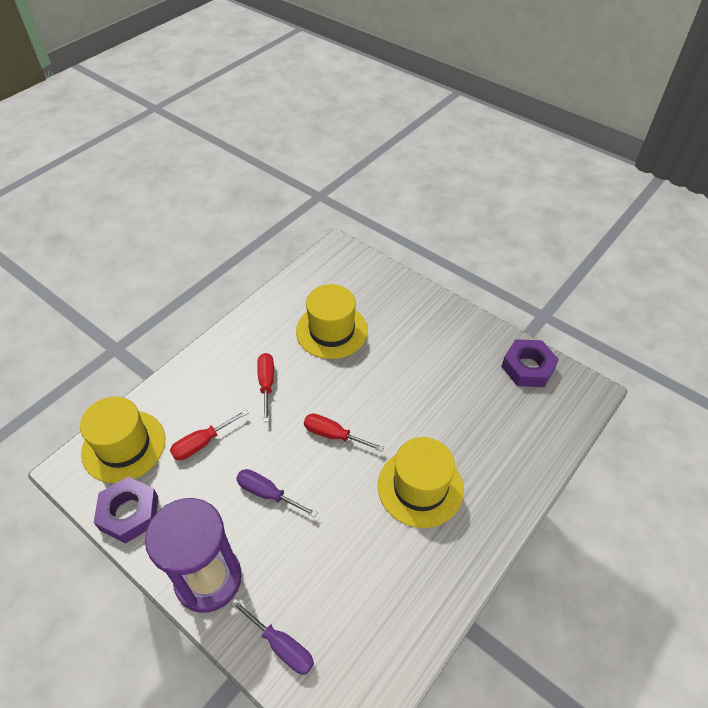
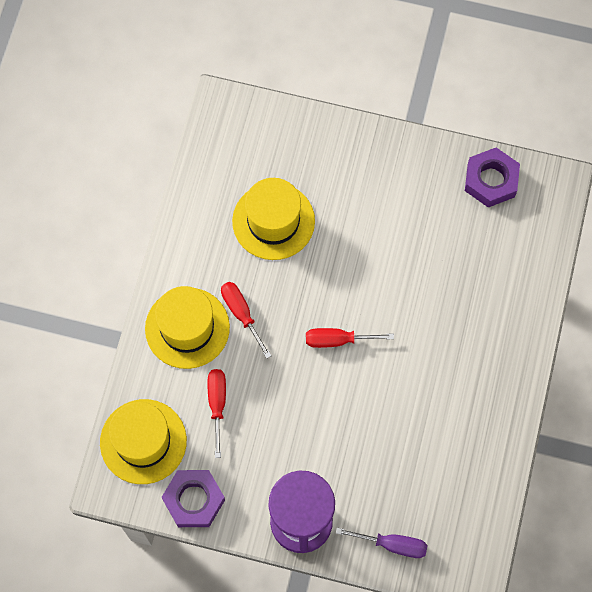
camera: 25 degrees left, 20 degrees up
red screwdriver [170,409,249,460] -> red screwdriver turned 150 degrees clockwise [207,369,226,458]
purple screwdriver [236,469,318,518] -> none
yellow hat [378,437,464,528] -> yellow hat moved to [145,286,230,369]

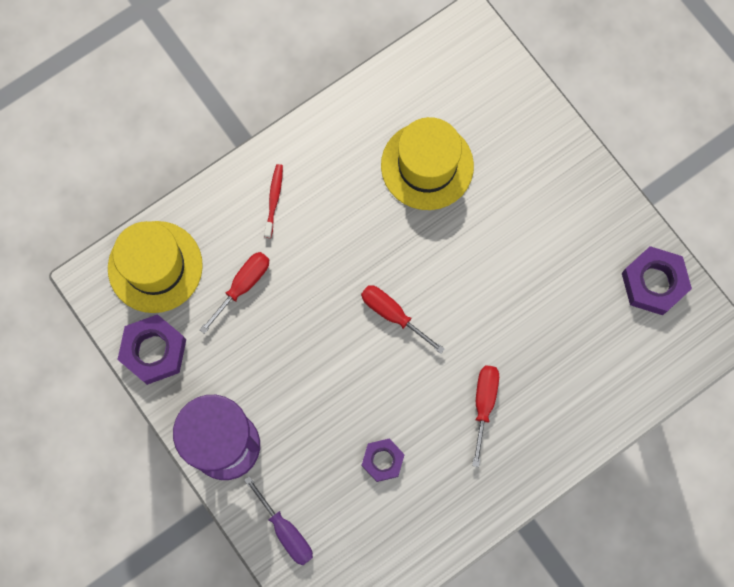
camera: 40 degrees right, 5 degrees up
yellow hat [145,286,230,369] -> red toothbrush [264,164,283,238]
red screwdriver [221,282,271,359] -> red screwdriver moved to [472,365,499,467]
none -> purple nut [362,438,405,482]

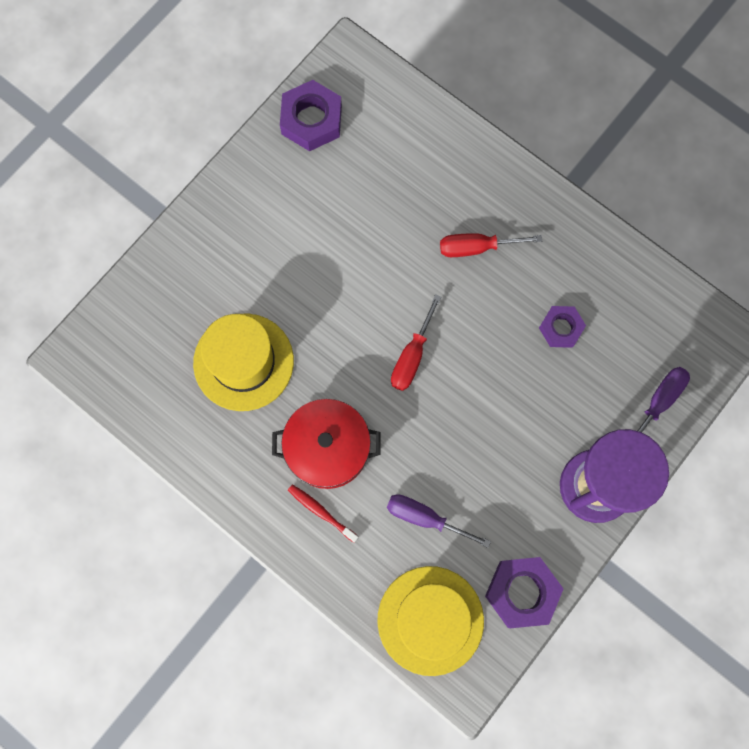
camera: 105 degrees left, 0 degrees up
red screwdriver [200,252,269,334] -> purple screwdriver [387,494,491,548]
red toothbrush [264,164,283,238] -> red toothbrush turned 45 degrees clockwise [288,484,359,543]
none -> red pot [272,399,381,489]

